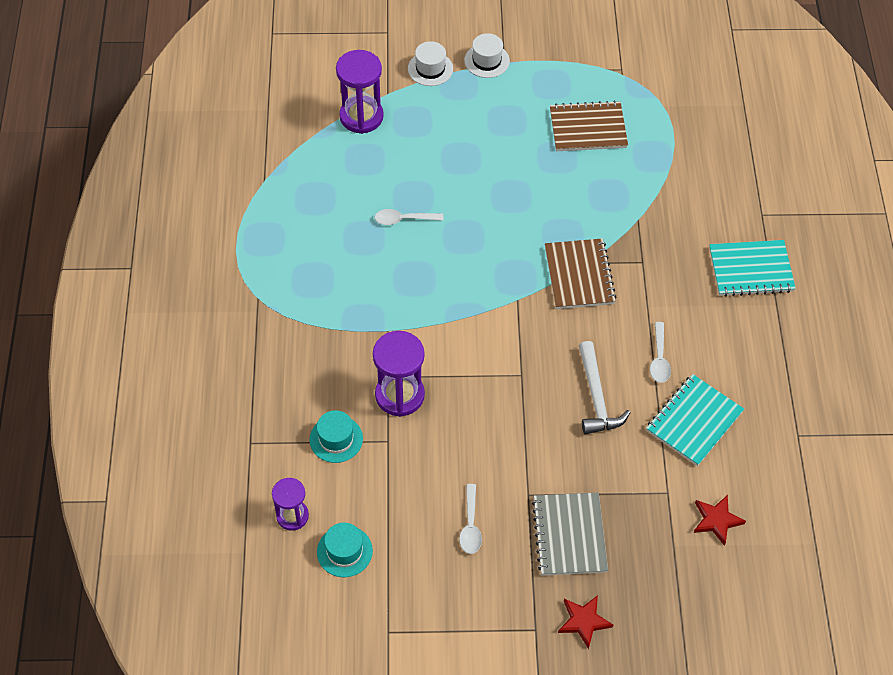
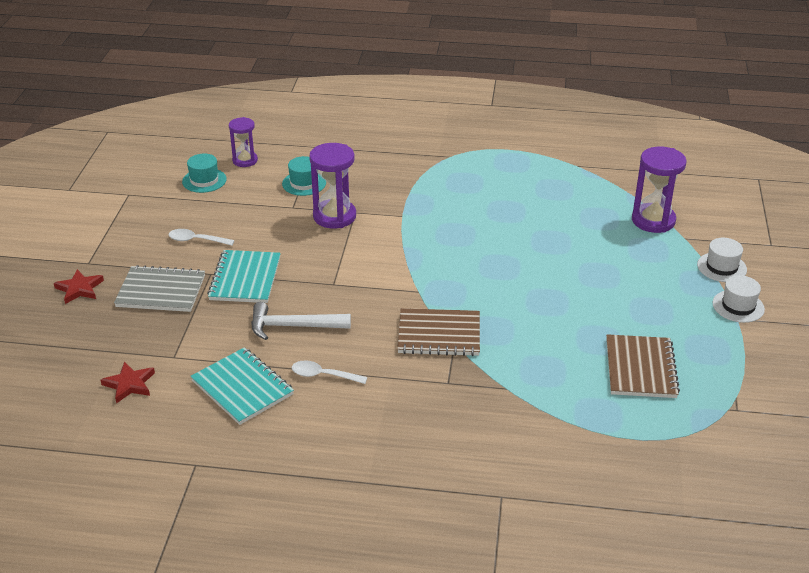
camera: 100 degrees right, 20 degrees down
white spoon [374,209,444,225] -> none
turquoise notebook [709,240,796,297] -> turquoise notebook moved to [207,250,281,303]

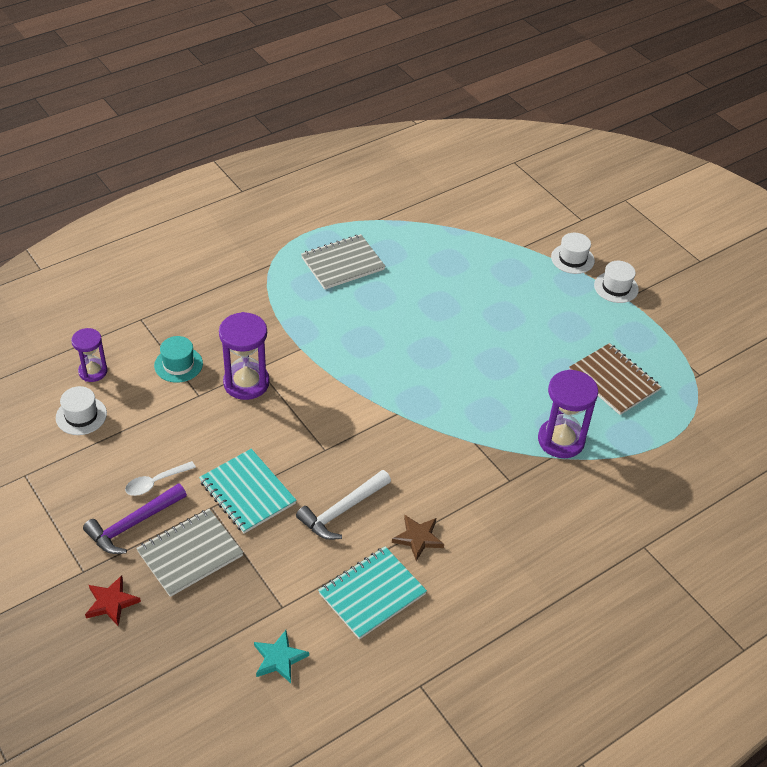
camera: 45 degrees left, 10 degrees up
red star [101,362,155,403] -> turquoise star [254,630,309,683]
turquoise hat [182,154,227,193] -> white hat [56,386,107,435]
turquoise notebook [190,347,294,425] -> turquoise notebook turned 45 degrees counterclockwise [318,546,427,640]
white spoon [291,360,367,384] -> brown star [392,515,444,561]
brown notebook [397,308,480,356] -> none
purple hourglass [632,147,687,233] -> purple hourglass moved to [538,369,598,458]
none -> purple hammer [83,483,187,554]
none -> grey notebook [301,234,385,290]

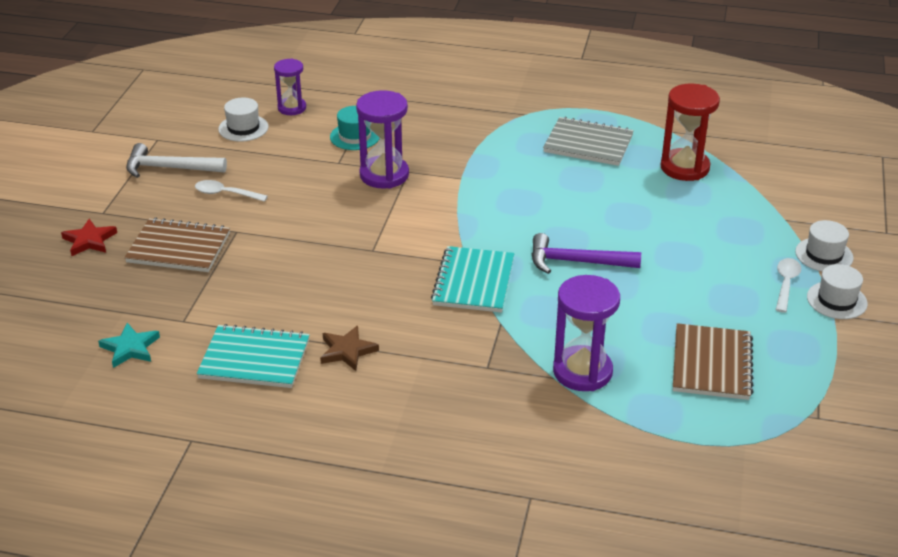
camera: 50 degrees right, 10 degrees down
purple hammer [83,483,187,554] -> purple hammer moved to [532,233,641,274]
grey notebook [136,509,243,597] -> brown notebook [124,218,230,272]
turquoise notebook [199,449,297,534] -> turquoise notebook moved to [431,246,514,313]
white hammer [296,470,391,540] -> white hammer moved to [126,143,227,178]
none -> red hourglass [661,83,720,181]
none -> white spoon [776,258,801,313]

